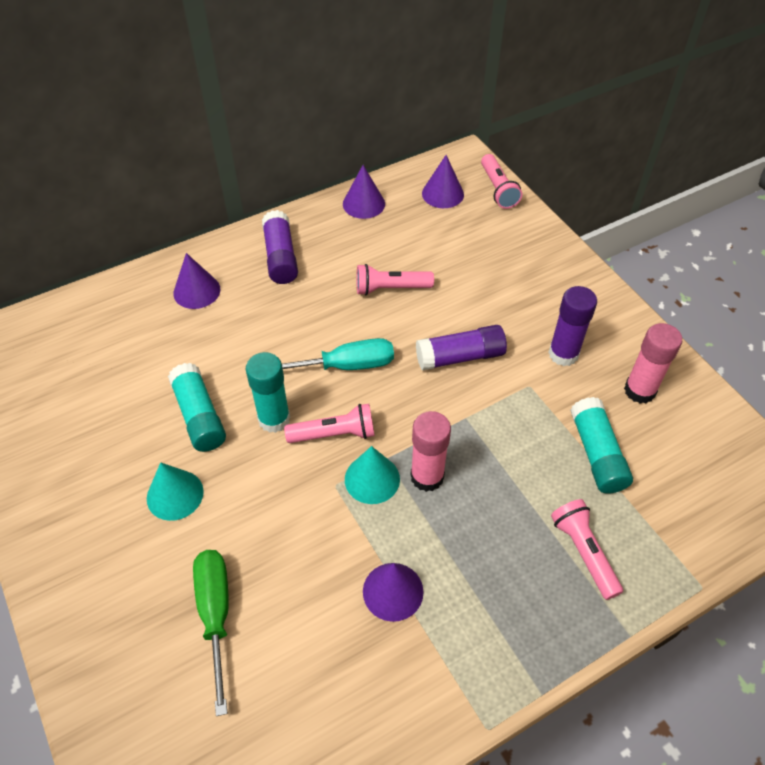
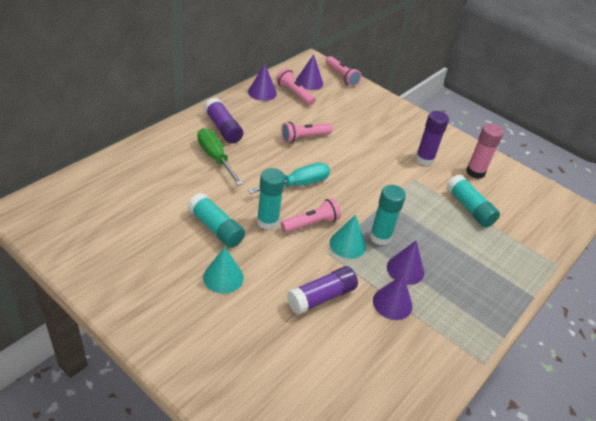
camera: 25 degrees left, 10 degrees down
purple cone [173,253,220,309] -> purple cone moved to [387,241,424,285]
green screwdriver [193,550,229,716] -> green screwdriver moved to [197,128,243,186]
pink glue stick [410,411,451,492] -> turquoise glue stick [370,185,406,245]
purple glue stick [416,325,507,370] -> purple glue stick moved to [287,266,358,315]
pink flashlight [551,499,623,600] -> pink flashlight moved to [276,68,316,106]

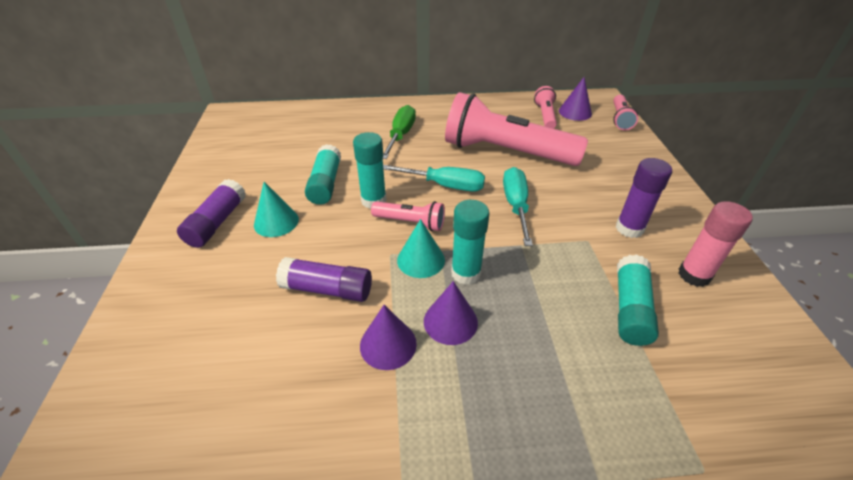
camera: 50 degrees right, 0 degrees up
purple glue stick [204,98,243,144] -> purple glue stick moved to [177,179,246,248]
purple cone [248,64,277,101] -> none
pink flashlight [281,122,333,143] -> pink flashlight [445,92,588,166], size x2.20
none -> turquoise screwdriver [503,167,533,246]

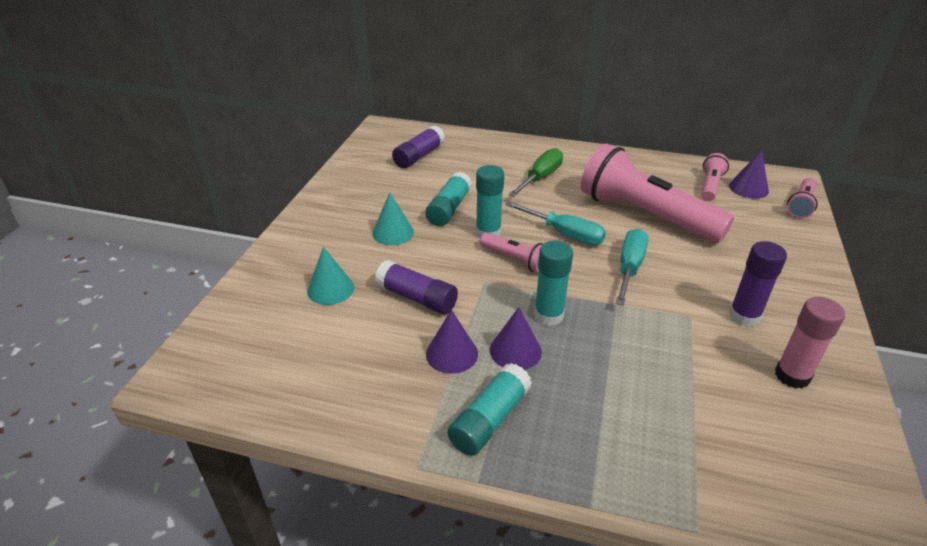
camera: 20 degrees right, 5 degrees down
purple glue stick [177,179,246,248] -> purple glue stick moved to [392,125,445,168]
turquoise cone [397,219,445,278] -> turquoise cone moved to [307,247,354,305]
turquoise glue stick [617,255,659,346] -> turquoise glue stick moved to [447,363,532,456]

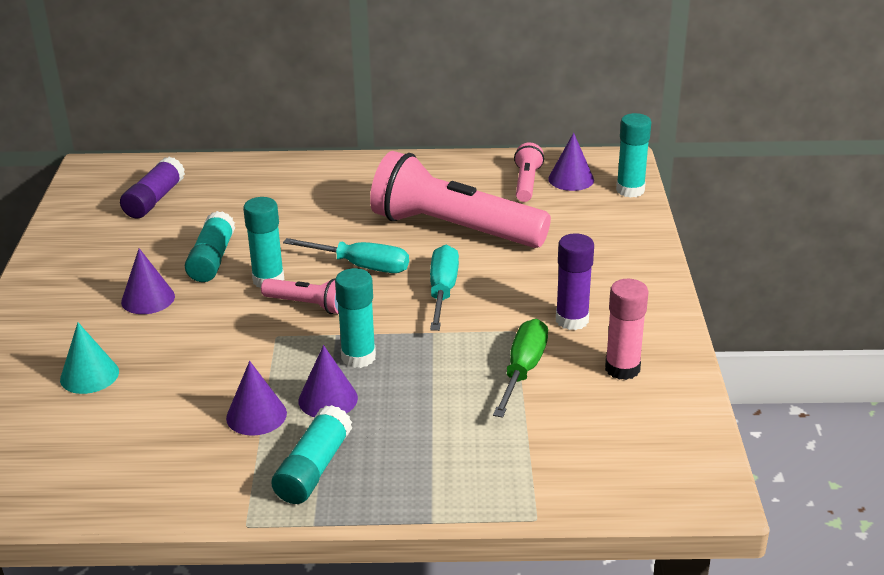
camera: 15 degrees left, 5 degrees down
turquoise cone [372,192,414,245] -> purple cone [121,248,175,314]
purple glue stick [375,260,458,314] -> none
green screwdriver [509,148,563,197] -> green screwdriver moved to [493,319,548,418]
pink flashlight [787,178,818,218] -> turquoise glue stick [616,113,651,198]

